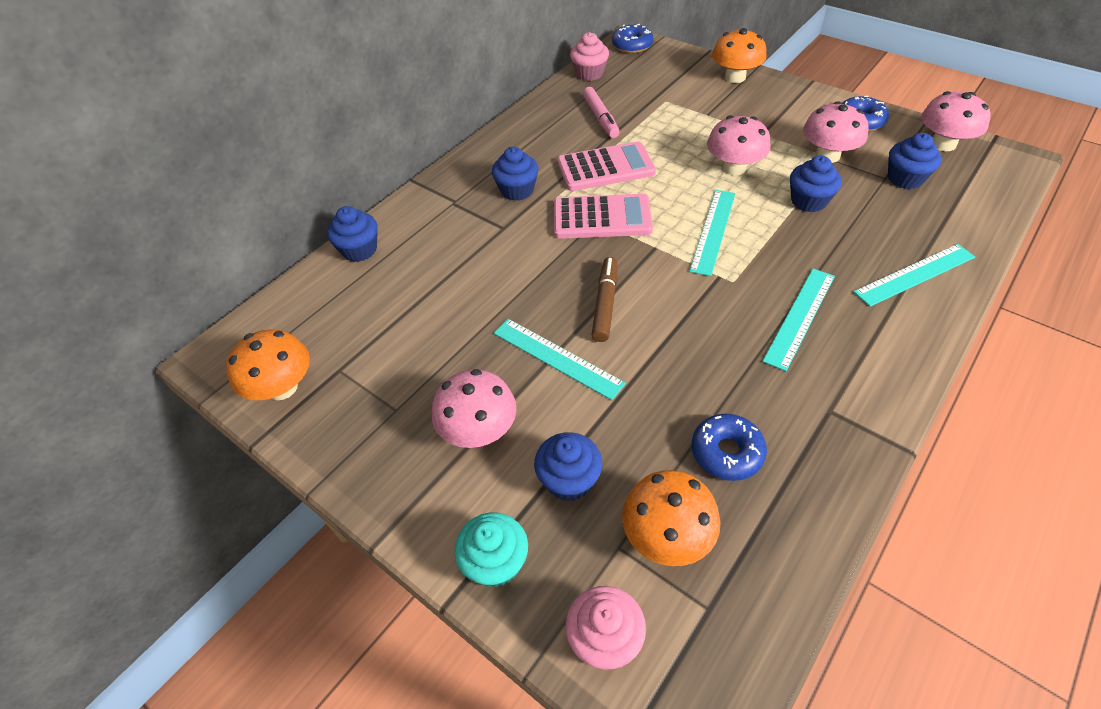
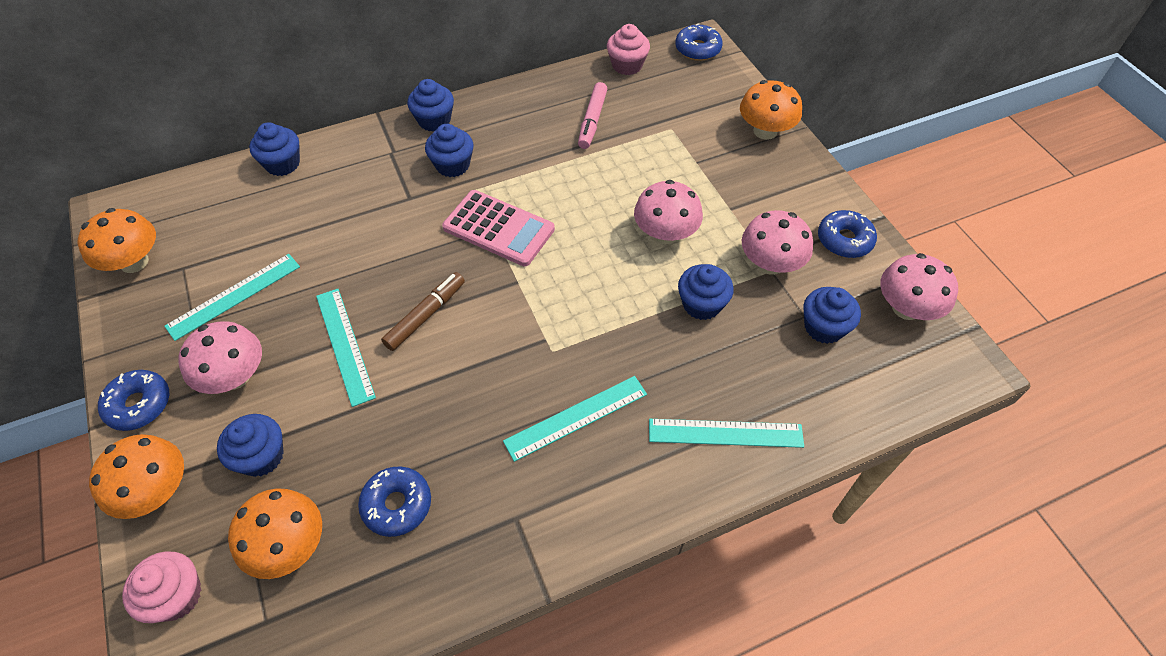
camera: 25 degrees right, 5 degrees up
turquoise cupcake [455,512,528,587] -> orange mushroom [89,434,184,519]
pink calculator [557,141,656,191] -> none
turquoise ruler [689,190,735,276] -> turquoise ruler moved to [164,254,300,341]
none -> blue donut [98,370,169,431]
none -> blue cupcake [407,79,454,132]

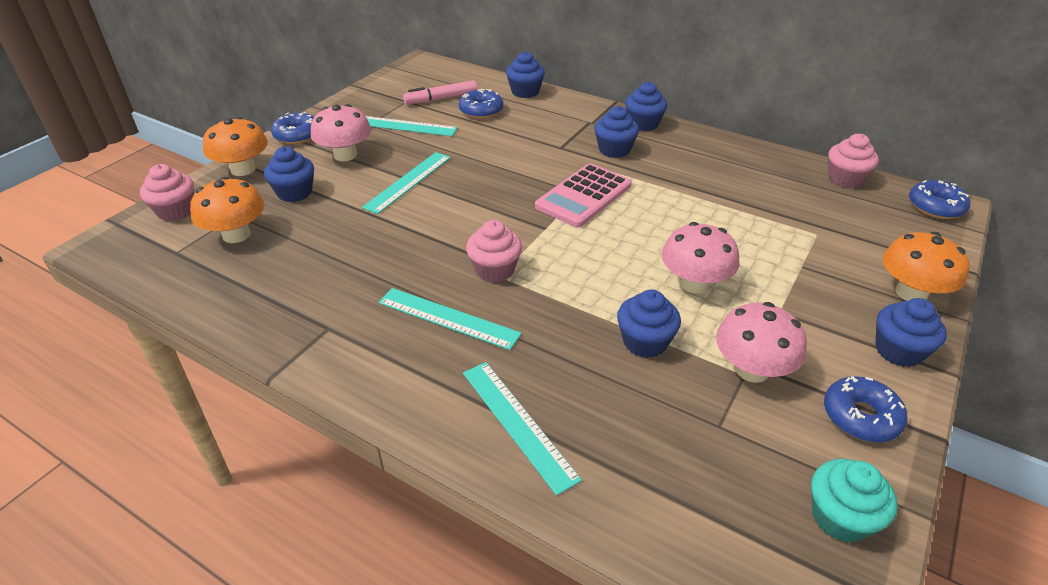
camera: 55 degrees right, 15 degrees down
orange mushroom [78,208,156,273] -> none
blue donut [358,467,431,537] -> blue donut moved to [459,89,504,119]
brown marker [381,272,465,351] -> none
pink calculator [442,190,555,266] -> pink calculator turned 45 degrees clockwise [535,163,632,228]
pink marker [578,82,607,149] -> pink marker moved to [403,80,477,104]
blue cupcake [803,287,861,344] -> blue cupcake moved to [875,298,947,367]
pink mushroom [880,253,958,320] -> turquoise cupcake [811,459,897,543]
none -> pink cupcake [466,220,522,283]

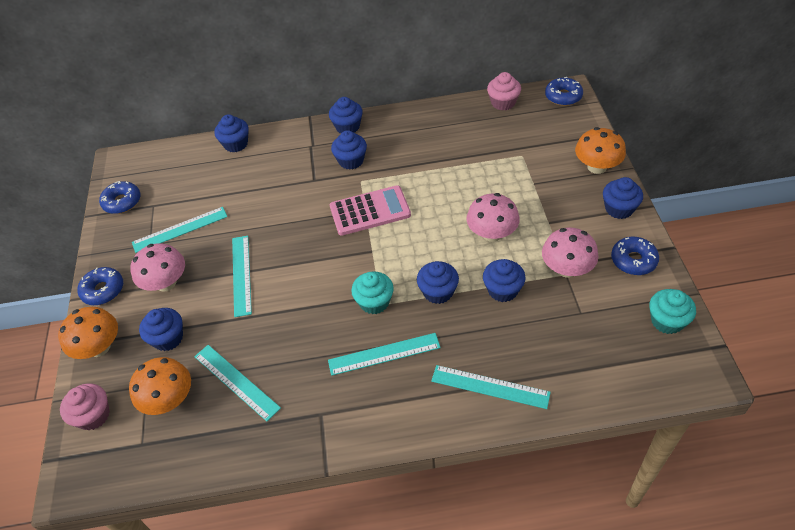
camera: 35 degrees left, 10 degrees up
pink marker [403,80,477,104] -> none
blue donut [459,89,504,119] -> blue donut moved to [99,181,140,214]
pink cupcake [466,220,522,283] -> turquoise cupcake [351,272,394,314]
pink calculator [535,163,632,228] -> pink calculator turned 105 degrees counterclockwise [330,185,411,236]
none -> turquoise ruler [194,345,281,421]
none -> blue cupcake [417,261,459,304]

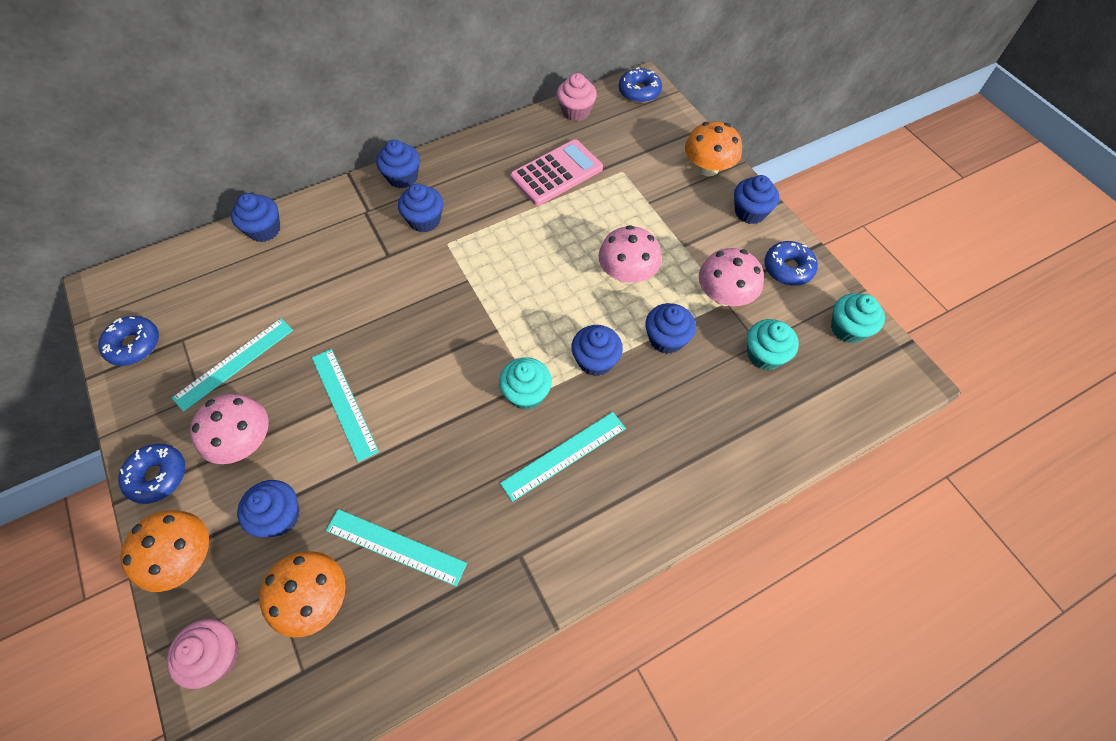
camera: 25 degrees left, 10 degrees up
pink calculator [330,185,411,236] -> pink calculator moved to [510,139,603,206]
turquoise ruler [431,365,551,409] -> none
none -> turquoise cupcake [747,319,799,370]

